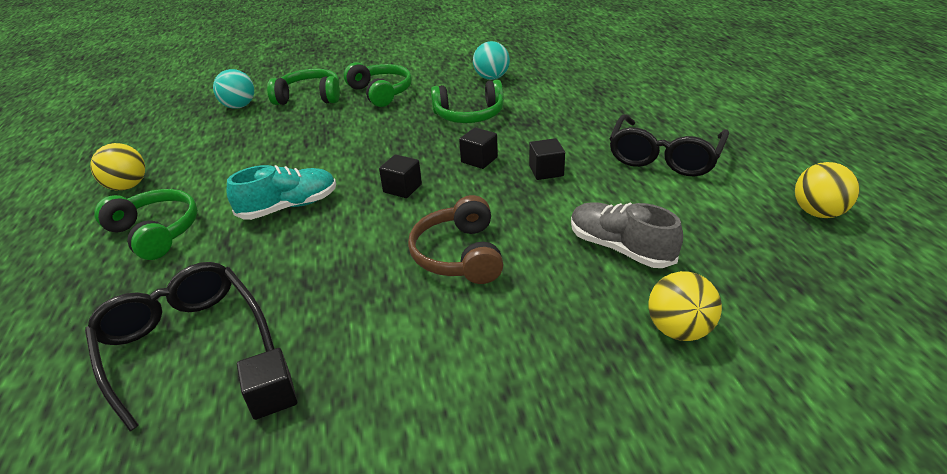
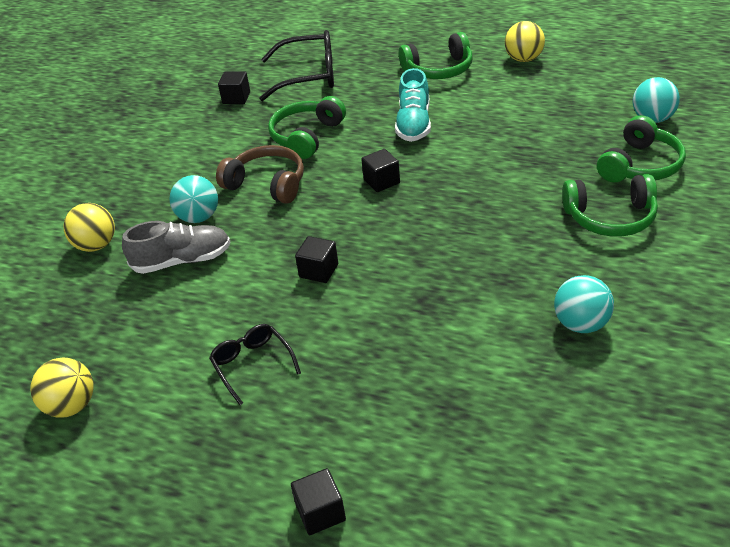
camera: 125 degrees right, 5 degrees up
green headphones [431,80,504,123] -> green headphones moved to [268,96,346,159]
black cube [459,127,498,169] -> black cube moved to [291,468,346,535]
black glasses [609,114,729,177] -> black glasses [209,324,301,405], size x0.57
none -> turquoise ball [169,175,218,223]

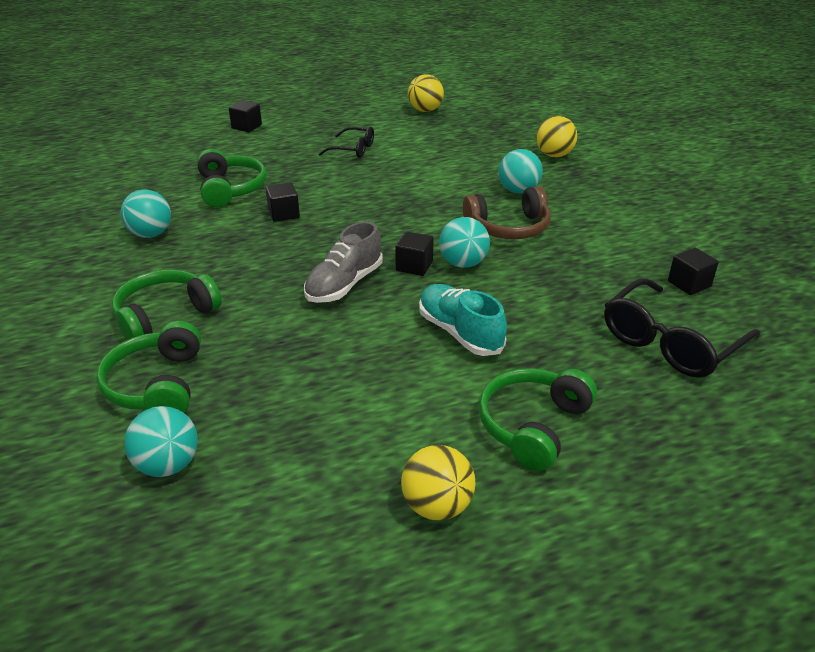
camera: 135 degrees right, 5 degrees down
grey shoe [122,221,231,274] -> grey shoe moved to [304,221,383,303]
green headphones [268,96,346,159] -> green headphones moved to [197,149,266,207]
black cube [295,236,338,283] -> black cube moved to [266,182,300,222]
none -> turquoise ball [439,217,490,268]

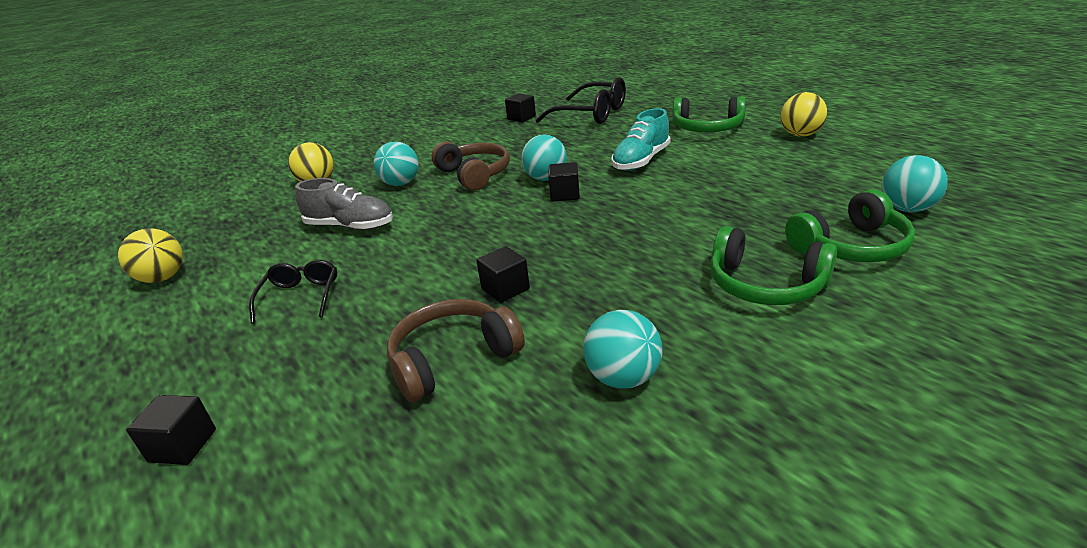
camera: 105 degrees left, 5 degrees down
green headphones [197,149,266,207] -> brown headphones [387,299,525,402]
grey shoe [304,221,383,303] -> grey shoe moved to [295,178,393,230]

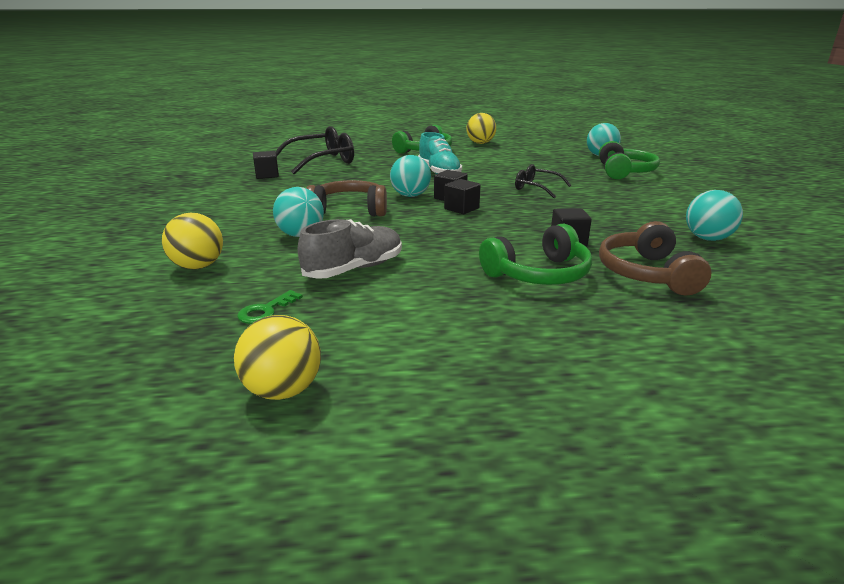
camera: 60 degrees left, 5 degrees down
black cube [126,395,216,465] -> black cube moved to [444,179,481,214]
black glasses [249,260,337,324] -> black glasses moved to [515,164,571,198]
green headphones [710,226,837,305] -> green headphones moved to [479,224,592,285]
none -> green key [237,290,303,324]

